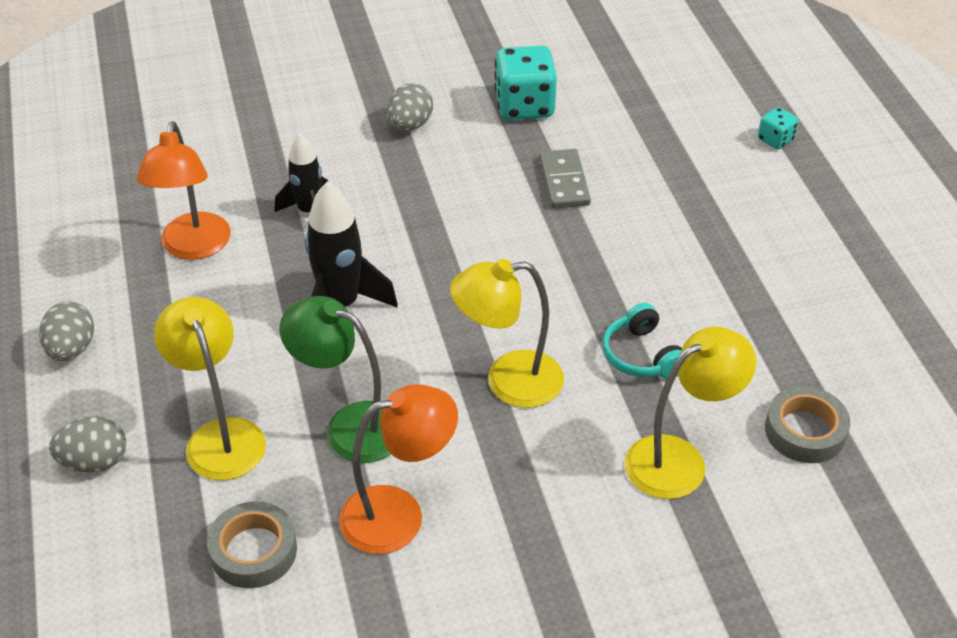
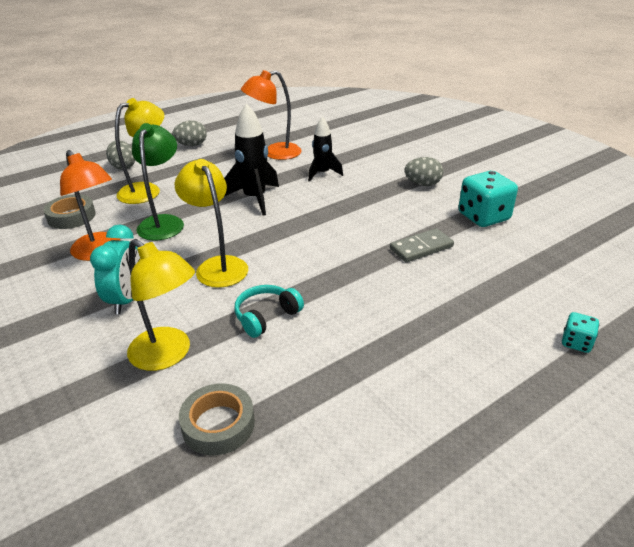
camera: 70 degrees right, 10 degrees down
none -> turquoise clock [90,225,140,314]

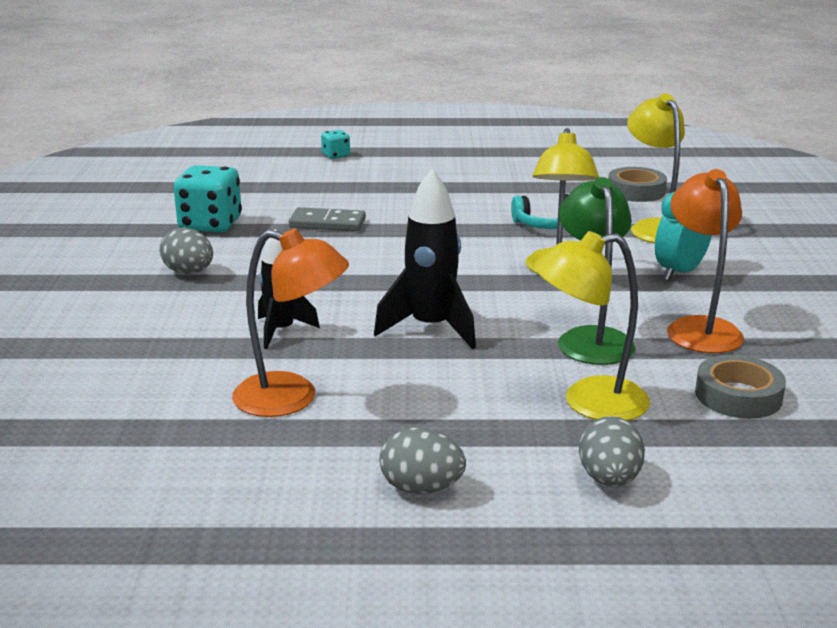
camera: 145 degrees left, 10 degrees down
green lamp [132,123,184,241] -> green lamp turned 135 degrees clockwise [558,177,635,365]

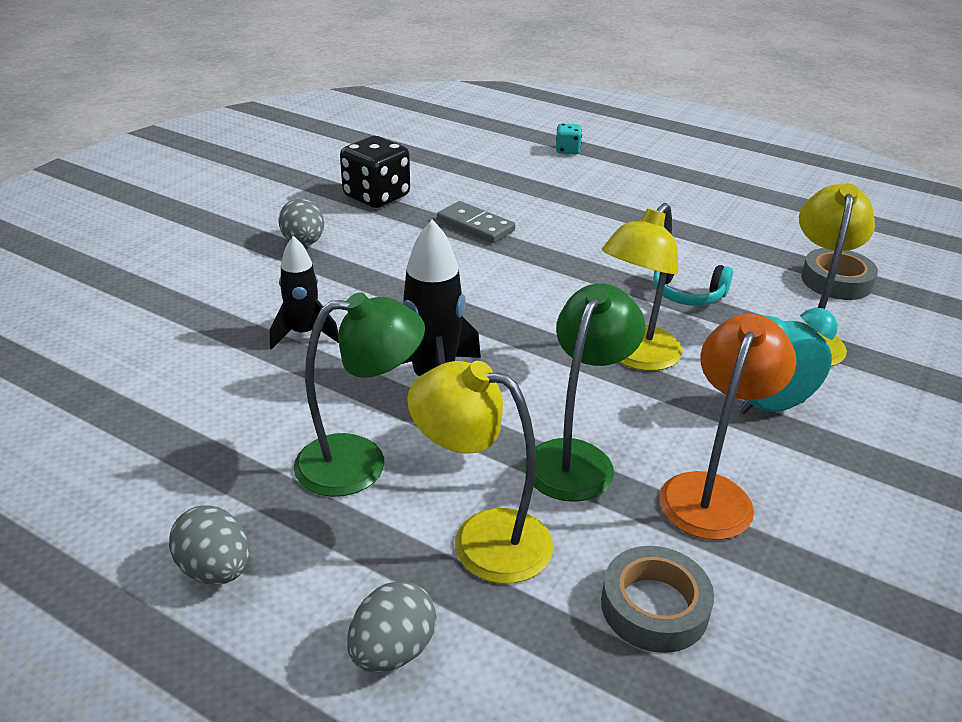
camera: 30 degrees right, 10 degrees up
turquoise dice [174,165,242,232] -> black dice [340,136,410,208]
orange lamp [232,228,349,417] -> none
none -> green lamp [294,292,425,497]

